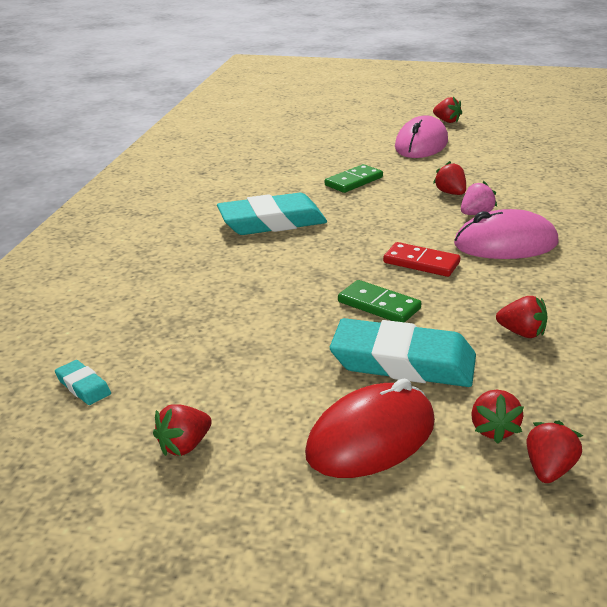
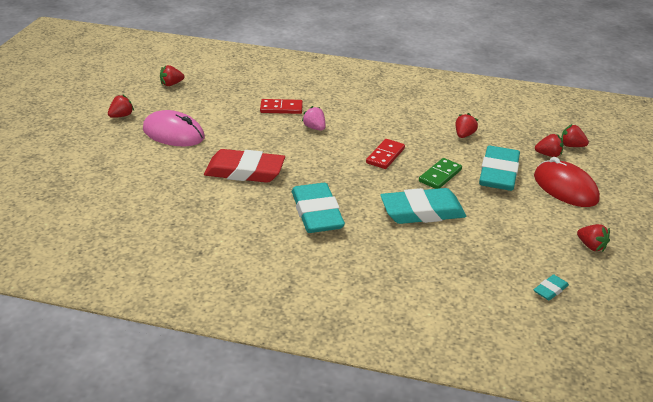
camera: 90 degrees left, 5 degrees up
green domino [325,164,383,193] -> red eraser [204,149,285,183]
red strawberry [433,161,466,195] -> red strawberry moved to [160,65,184,86]
pink mouse [454,209,559,259] -> none
none -> red domino [260,99,303,114]
none -> turquoise eraser [380,188,466,224]

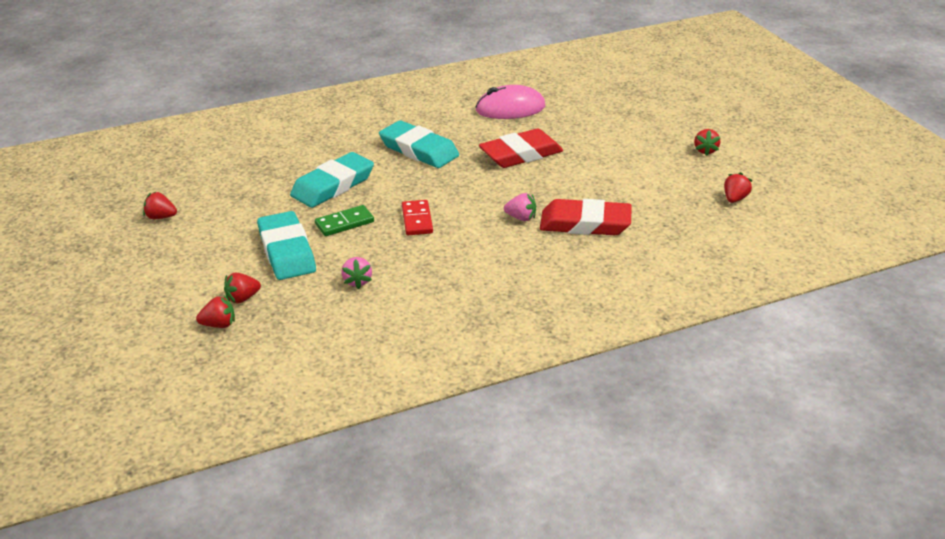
camera: 145 degrees right, 0 degrees up
pink mouse [143,110,205,146] -> pink mouse moved to [475,85,545,119]
red domino [260,99,303,114] -> red eraser [540,199,632,235]
green domino [419,158,462,189] -> green domino turned 60 degrees clockwise [315,205,374,236]
red strawberry [456,113,478,138] -> pink strawberry [341,257,372,289]
red mouse [534,157,600,207] -> none
turquoise eraser [534,275,569,300] -> none

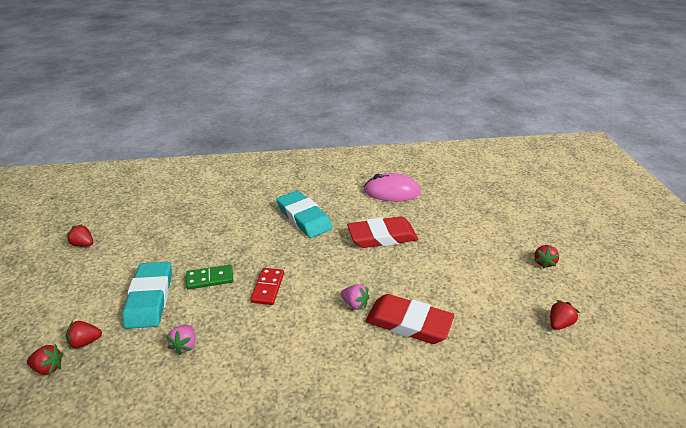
camera: 15 degrees right, 0 degrees up
turquoise eraser [290,152,374,208] -> none

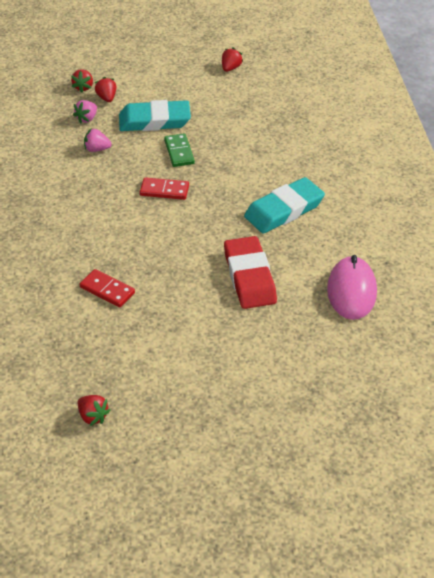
camera: 90 degrees right, 10 degrees up
pink strawberry [341,284,370,310] -> pink strawberry moved to [73,100,97,123]
red eraser [366,294,454,344] -> red domino [80,269,135,307]
red strawberry [534,245,559,269] -> none

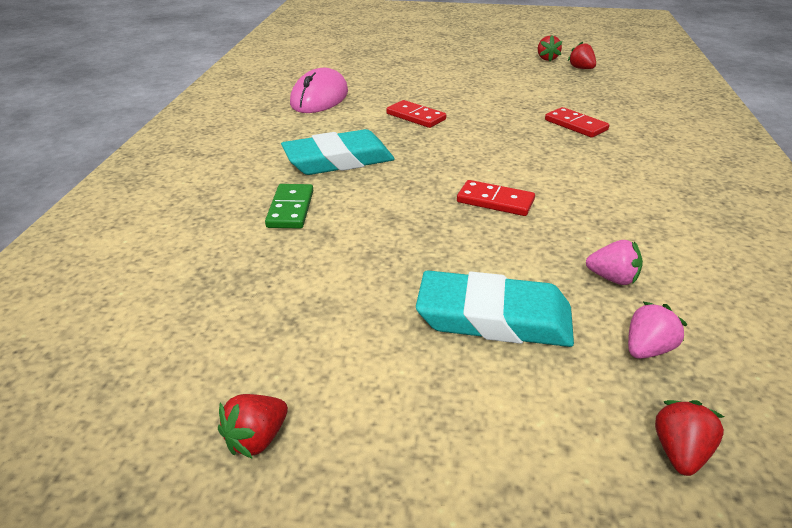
camera: 165 degrees left, 10 degrees down
red strawberry [95,77,117,102] -> red strawberry moved to [538,35,562,61]
green domino [164,133,195,167] -> green domino moved to [265,184,313,229]
red eraser [224,236,277,309] -> red domino [386,100,446,128]

